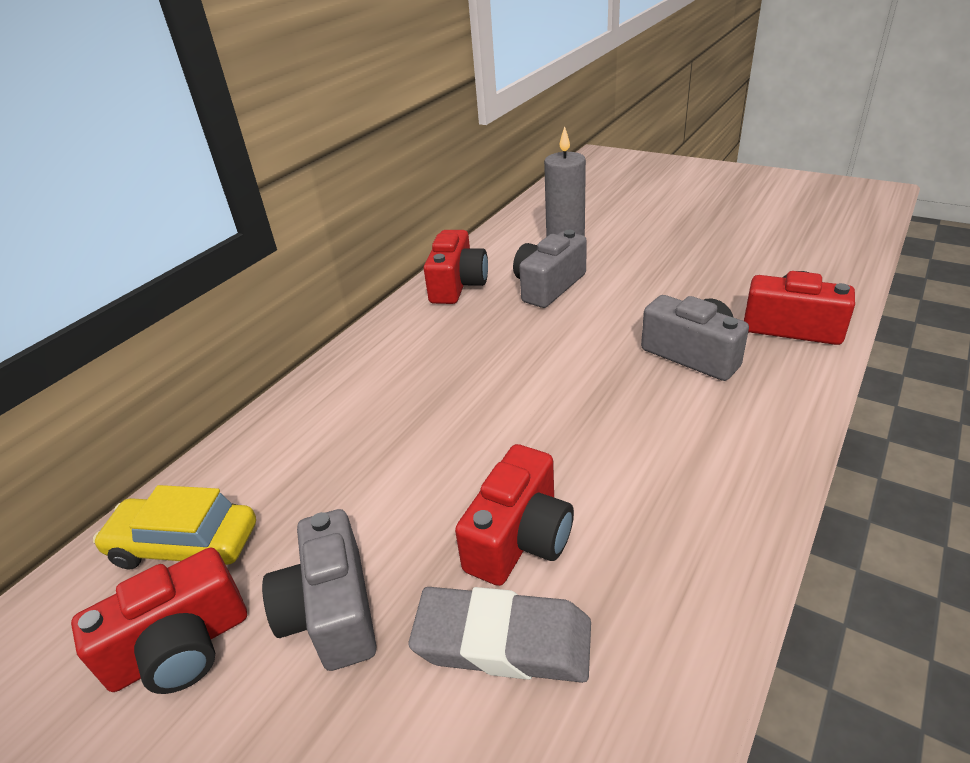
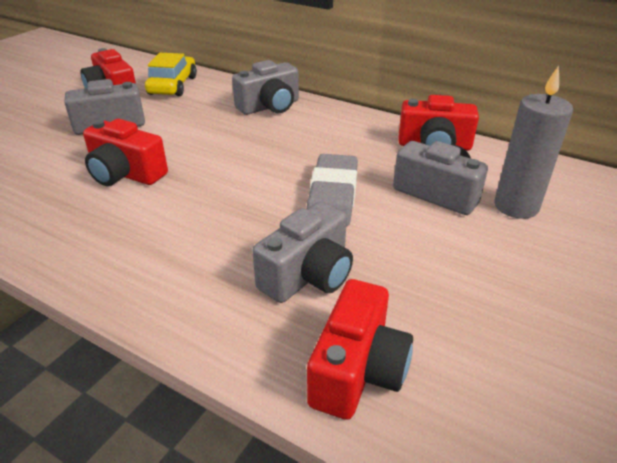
camera: 85 degrees right, 0 degrees up
grey eraser [409,587,591,683] -> grey eraser moved to [307,154,358,226]
none -> grey camera [232,60,299,115]

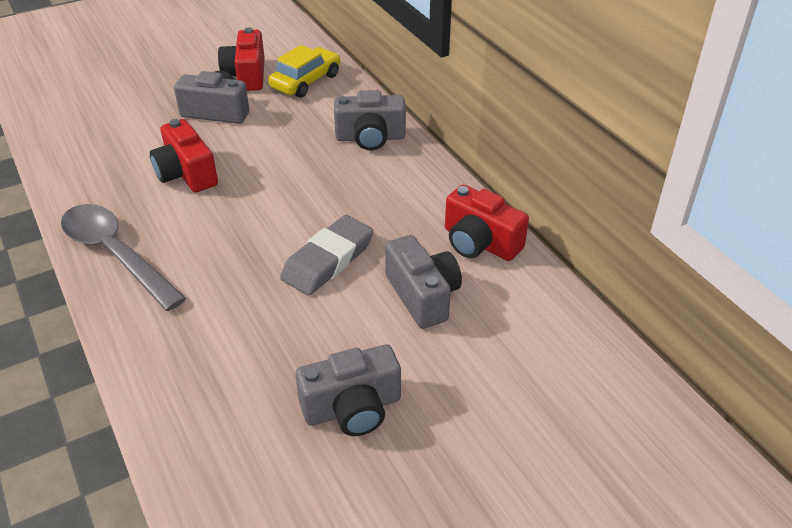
camera: 30 degrees right, 5 degrees up
grey camera [252,202,353,303] -> grey camera moved to [295,344,401,436]
red camera [307,279,413,420] -> none
grey candle [494,66,573,219] -> none
none -> grey spoon [61,204,186,311]

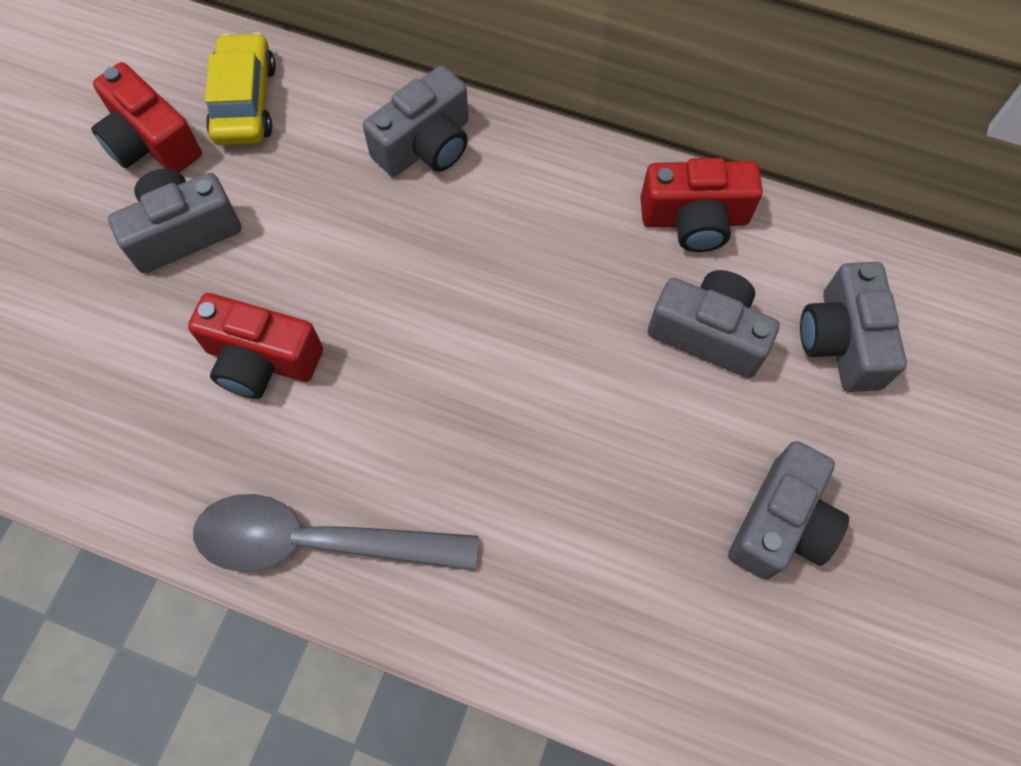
camera: 40 degrees left, 25 degrees up
grey eraser [280,215,374,296] -> none
none -> grey camera [800,262,907,392]

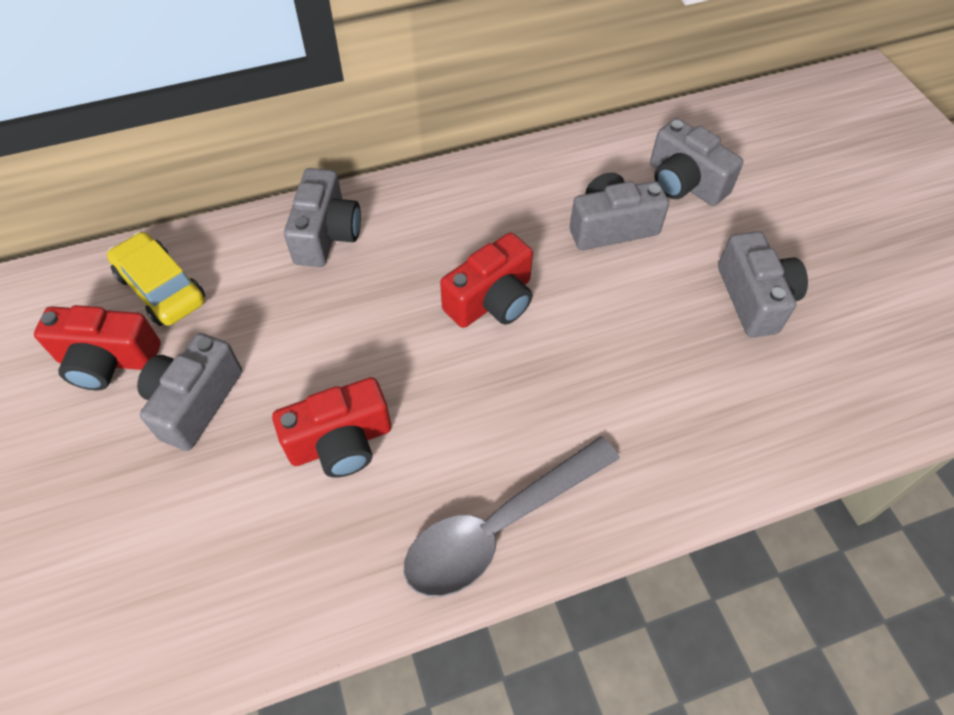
camera: 40 degrees left, 10 degrees down
red camera [640,158,763,252] -> red camera moved to [440,233,533,328]

